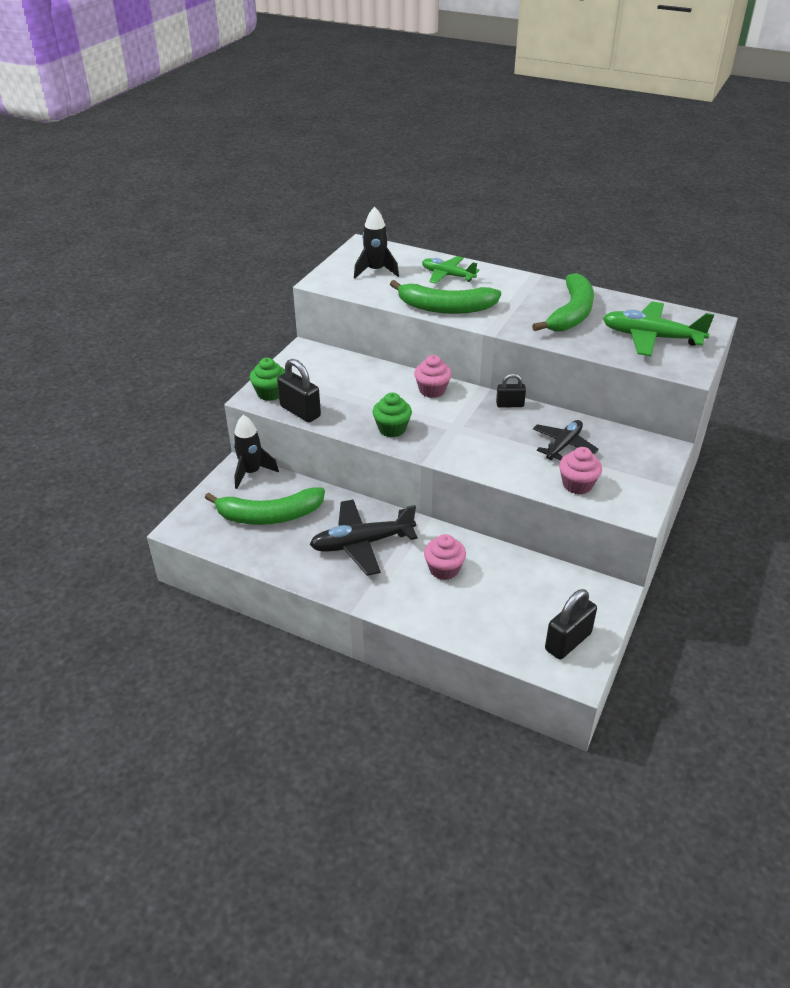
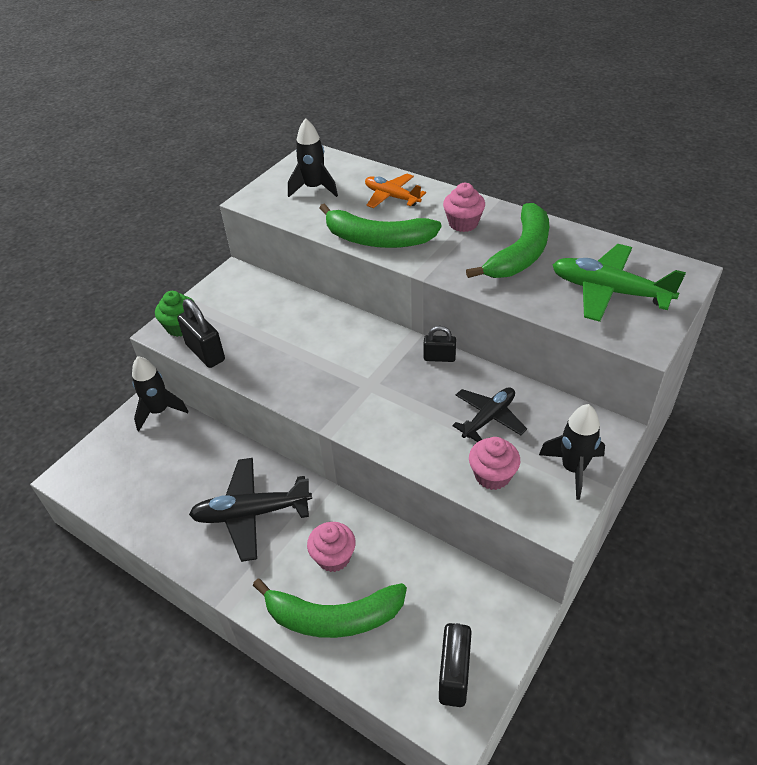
camera: 10 degrees right, 5 degrees up
green banana [205,487,325,525] -> green banana moved to [253,579,407,638]
green cupcake [373,392,412,437] -> none
pink cupcake [414,355,452,398] -> pink cupcake moved to [443,183,485,232]
green plane [422,256,479,284] -> orange plane [365,173,426,208]
black padlock [545,589,597,660] -> black padlock turned 45 degrees counterclockwise [439,623,472,707]
none -> black rocket [539,404,605,500]

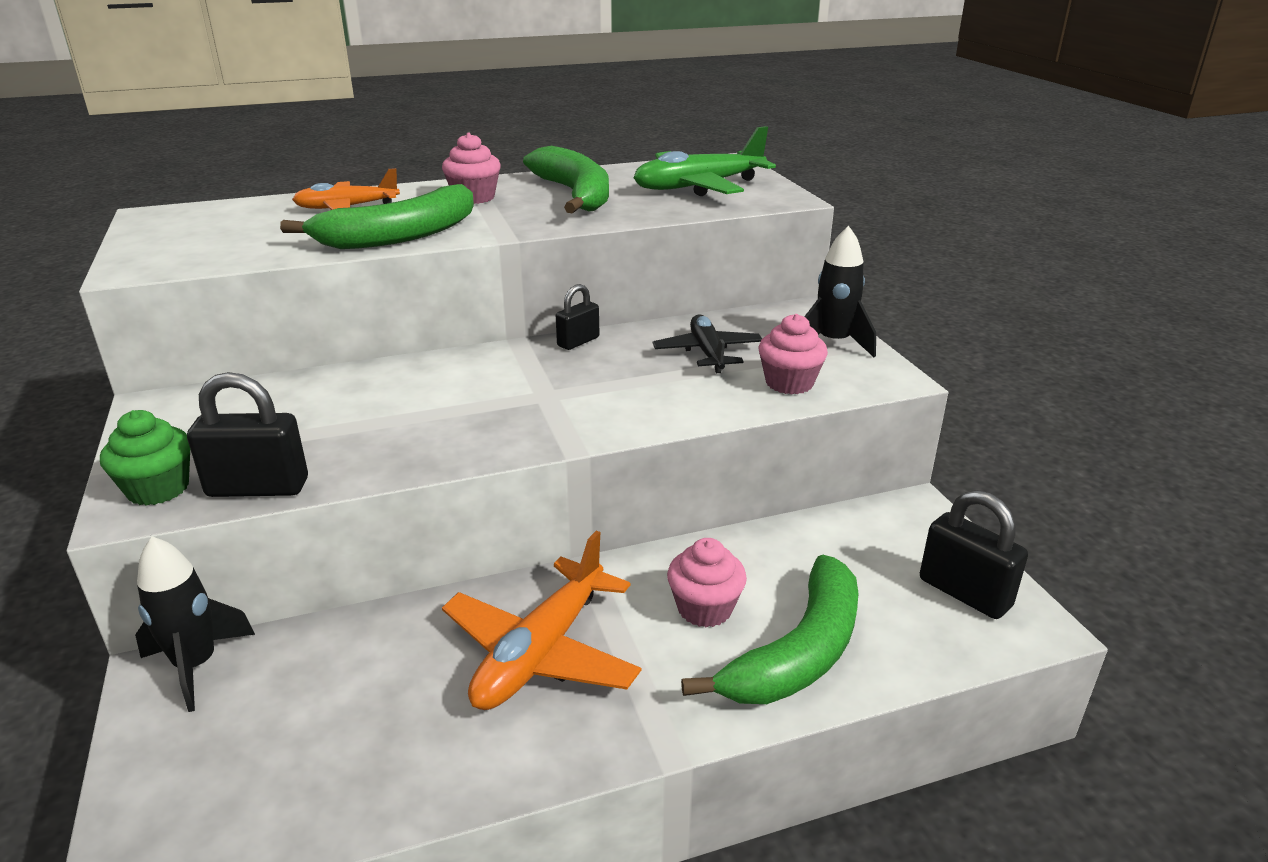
camera: 55 degrees left, 15 degrees down
black plane [189,458,312,562] -> orange plane [442,531,641,710]
black rocket [288,118,338,197] -> none

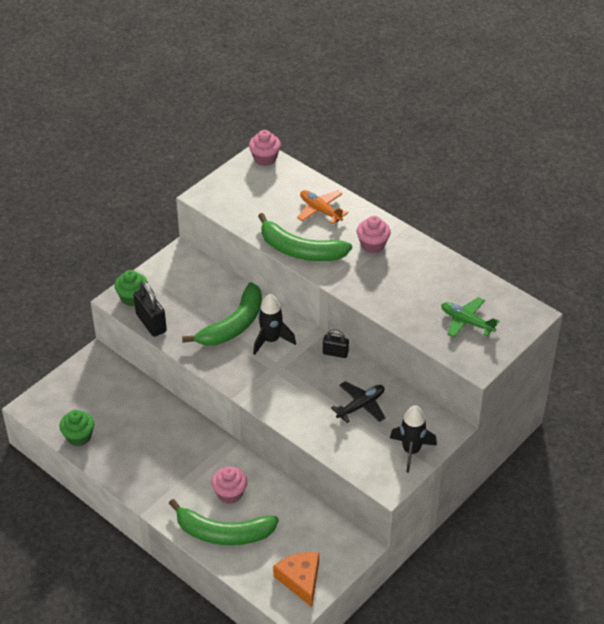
camera: 60 degrees right, 15 degrees up
black rocket [135,536,255,712] -> black rocket moved to [253,294,296,355]
orange plane [442,531,641,710] -> none
green banana [523,146,609,213] -> green banana moved to [182,282,262,346]
green plane [634,126,776,196] -> green plane [441,297,499,338], size x0.65
pink cupcake [759,314,828,395] -> pink cupcake moved to [249,130,281,166]
black padlock [920,490,1028,619] -> orange cheese [273,552,319,607]
none -> green cupcake [59,410,94,446]

